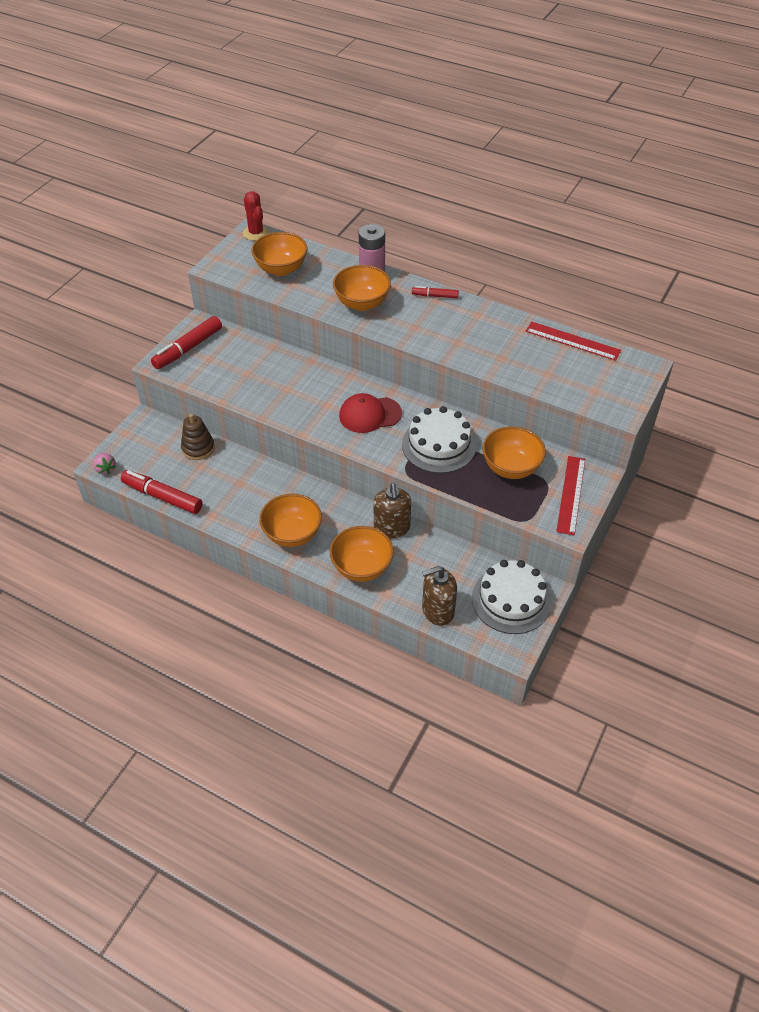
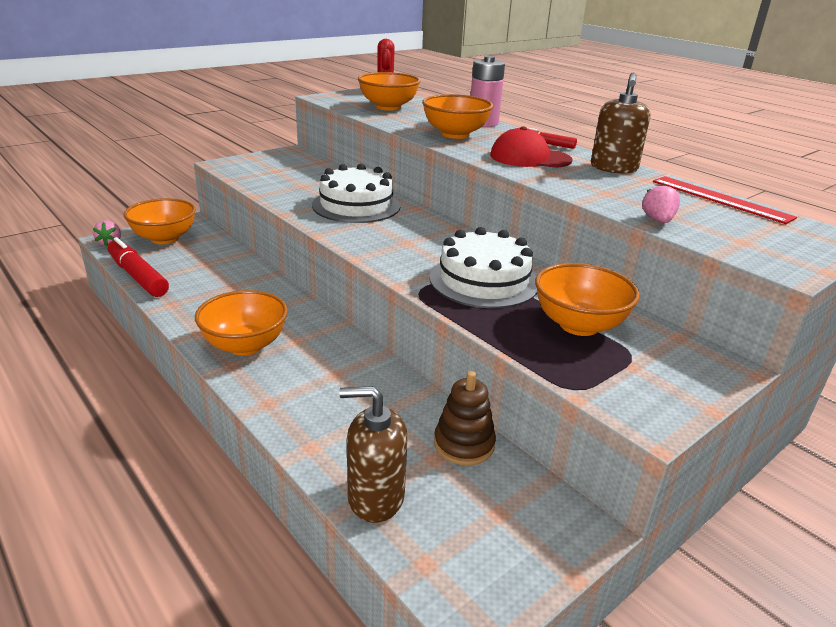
camera: 20 degrees right, 20 degrees down
red marker [151,316,222,369] -> none
brown stacking toy [181,414,215,460] -> brown stacking toy moved to [434,371,496,466]
orange bowl [330,526,394,582] -> orange bowl moved to [124,198,196,244]
red cap [339,393,402,433] -> red cap moved to [490,126,573,168]
brown soap dispenser [374,483,411,538] -> brown soap dispenser moved to [591,72,650,174]
white cake [472,560,551,634] -> white cake moved to [312,164,401,223]
red ruler [556,456,585,535] -> none
none -> pink strawberry [642,184,680,223]

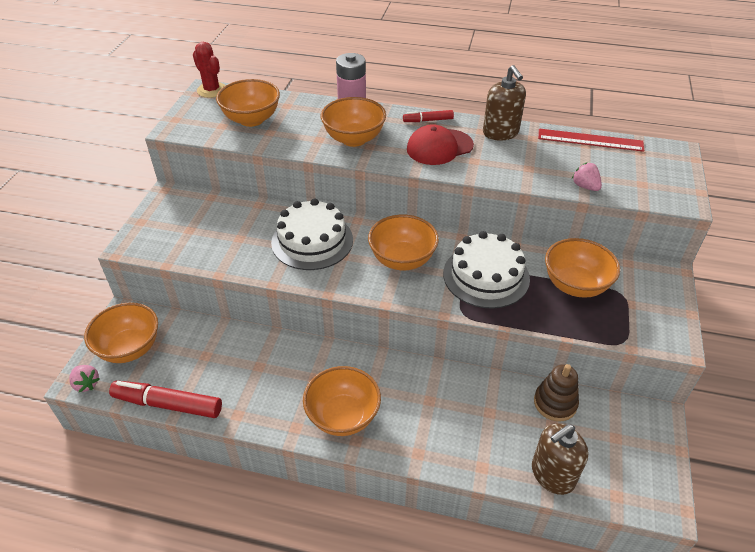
camera: 35 degrees left, 15 degrees up
none -> orange bowl [368,215,439,271]

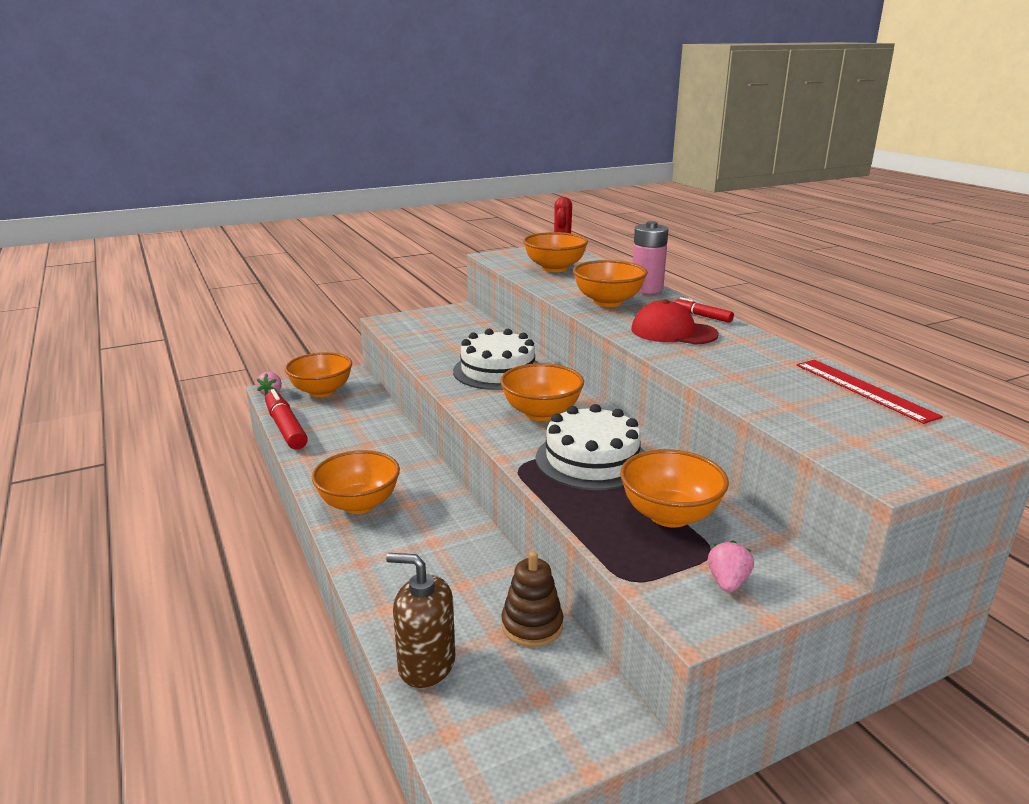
camera: 50 degrees right, 20 degrees down
brown soap dispenser [483,65,526,141] -> none
pink strawberry [572,163,602,191] -> pink strawberry moved to [708,540,754,593]

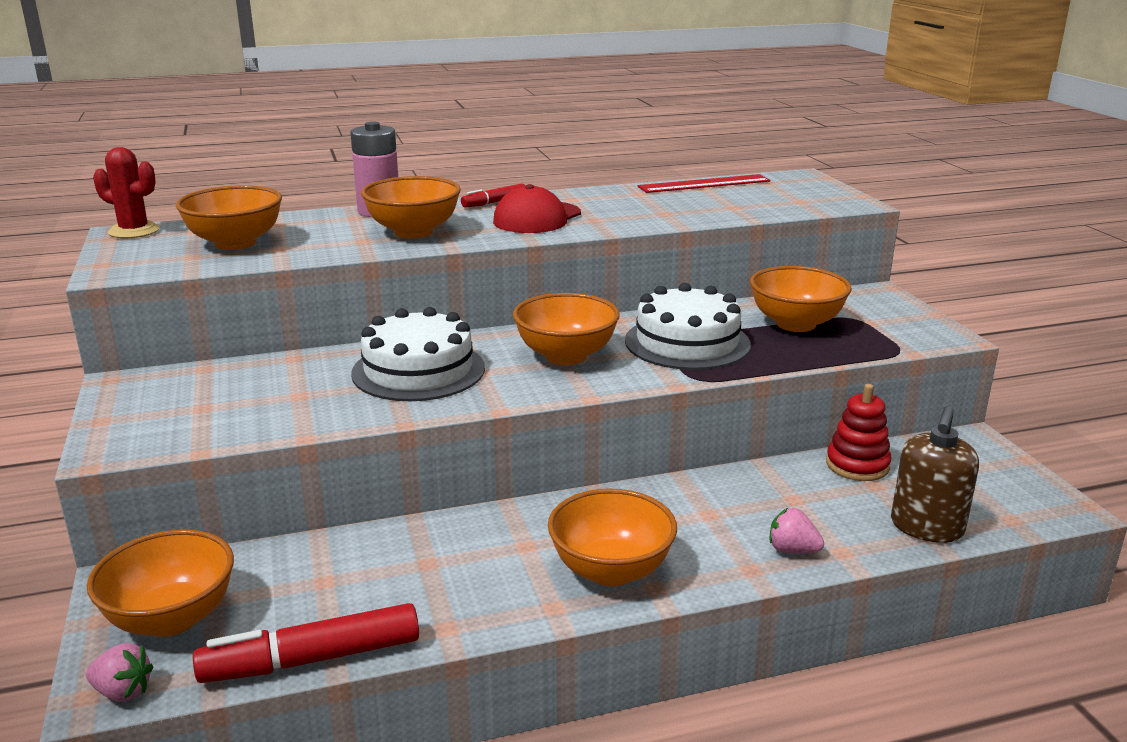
camera: 80 degrees left, 0 degrees up
brown stacking toy [501,551,563,647] -> red stacking toy [826,384,891,481]
pink strawberry [708,540,754,593] -> pink strawberry moved to [769,508,824,554]

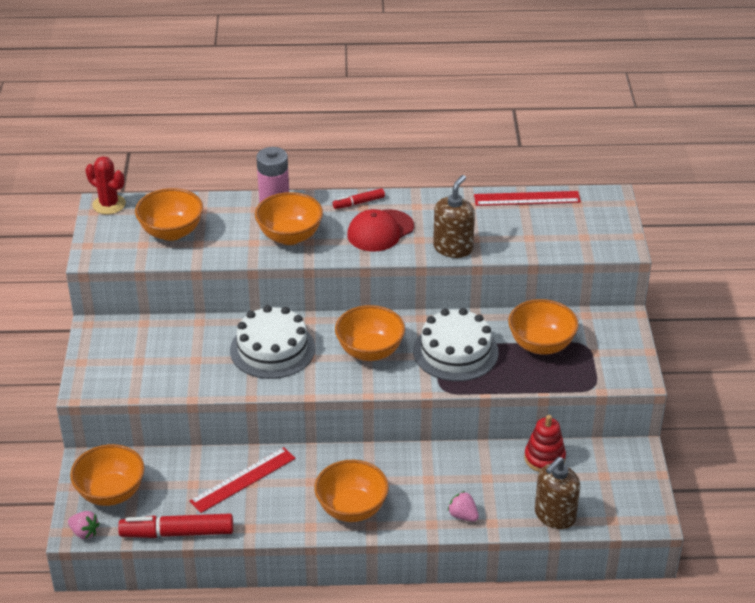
camera: 15 degrees right, 15 degrees up
none -> red ruler [190,447,296,513]
none -> brown soap dispenser [433,175,475,258]

